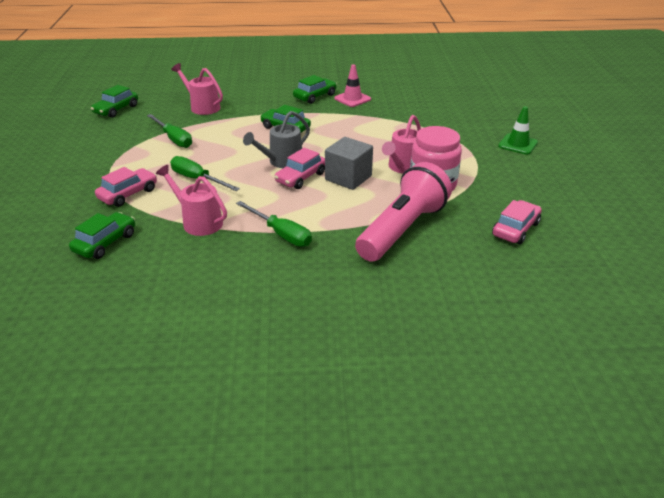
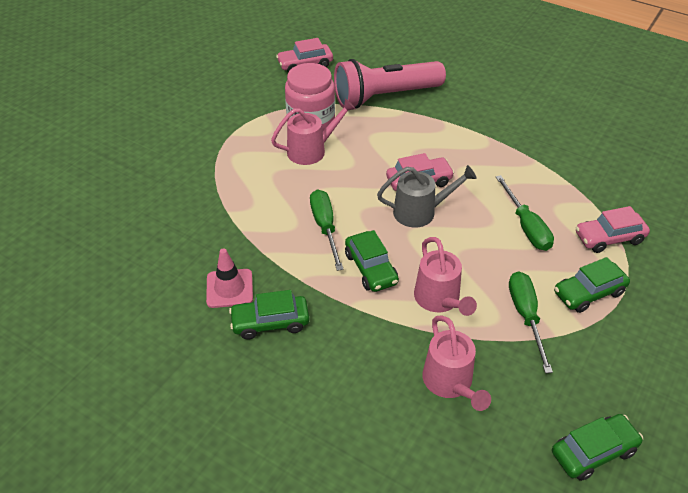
camera: 145 degrees left, 10 degrees up
green car [69,212,135,259] -> green car moved to [554,257,630,313]
pink watering can [156,165,227,236] -> pink watering can moved to [414,237,477,316]
green screwdriver [236,201,312,247] -> green screwdriver moved to [310,189,343,271]
grey cube [325,137,373,190] -> none
green traffic cone [498,106,538,155] -> none

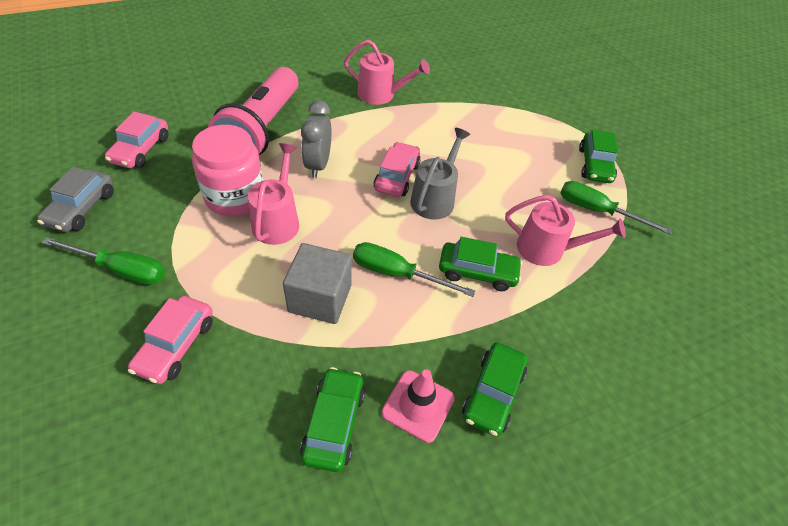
camera: 60 degrees left, 5 degrees up
pink watering can [422,315,491,411] -> pink watering can moved to [344,40,430,105]
green screwdriver [496,175,554,251] -> green screwdriver moved to [42,237,165,285]
green car [552,414,643,481] -> green car moved to [300,367,365,472]
pink car [575,206,650,253] -> pink car moved to [128,296,213,384]
none -> grey car [37,167,114,232]
none -> grey cube [283,243,352,324]
none -> grey clock [301,100,331,178]

